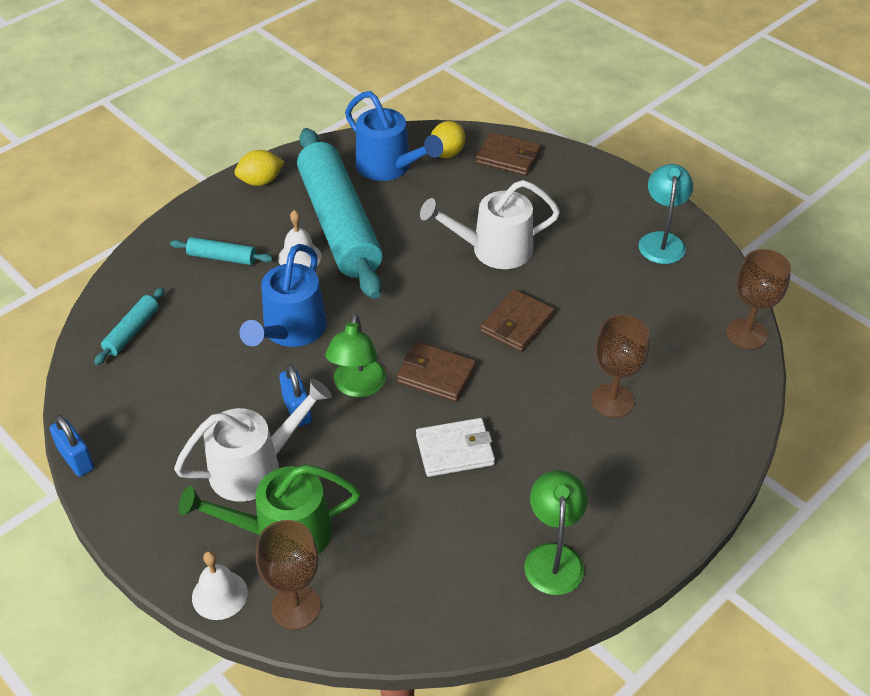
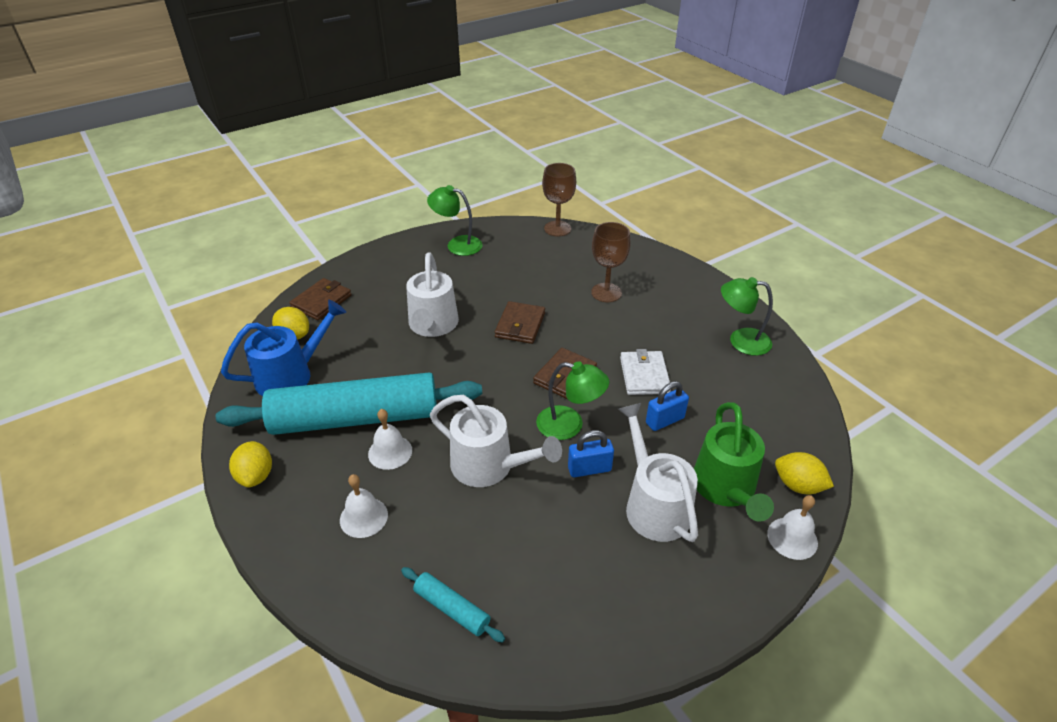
camera: 80 degrees left, 5 degrees down
blue padlock [49,415,94,477] -> blue padlock moved to [646,381,689,431]
turquoise rolling pin [170,237,273,265] -> white bell [340,474,388,538]
blue watering can [240,244,327,347] -> white watering can [430,395,562,487]
brown goblet [256,520,321,630] -> yellow lemon [775,452,834,494]
brown wallet [480,289,555,352] -> brown wallet turned 60 degrees clockwise [495,301,545,344]
turquoise lamp [638,164,693,264] -> green lamp [427,185,483,256]

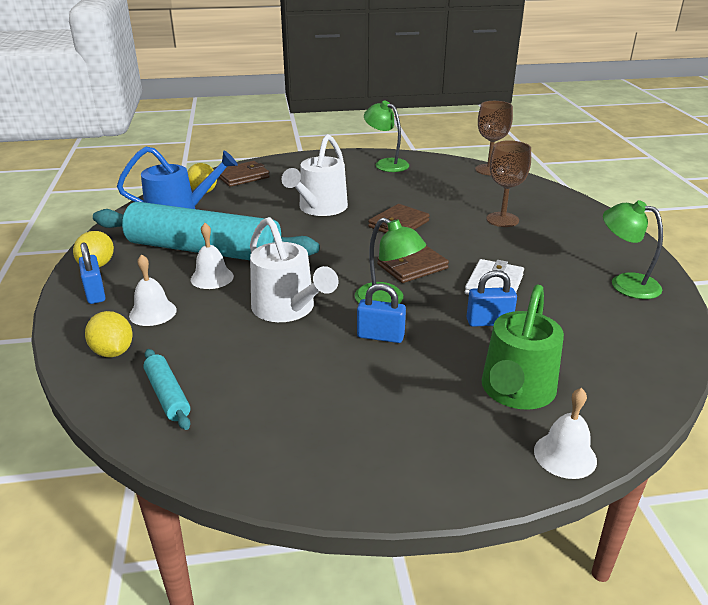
camera: 25 degrees right, 10 degrees down
white watering can [618,403,698,542] -> none
yellow lemon [775,452,834,494] -> yellow lemon moved to [85,311,133,357]
none -> blue padlock [79,243,105,304]

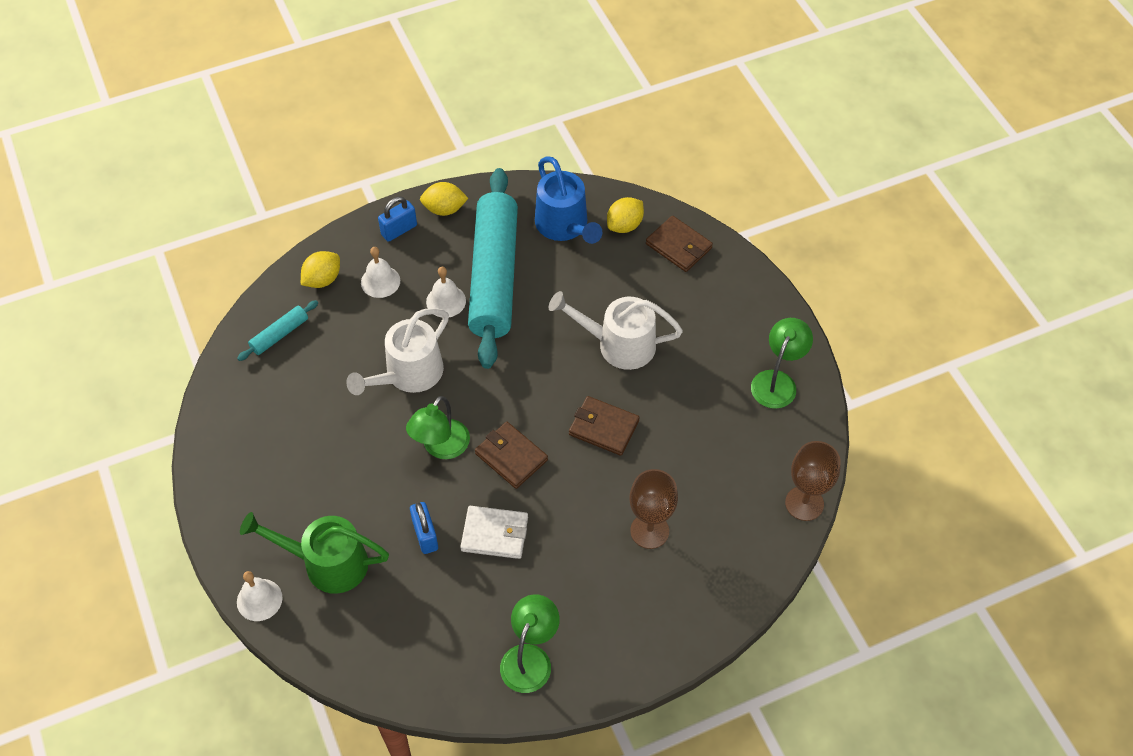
camera: 75 degrees right, 25 degrees up
blue padlock [357,283,406,343] -> none

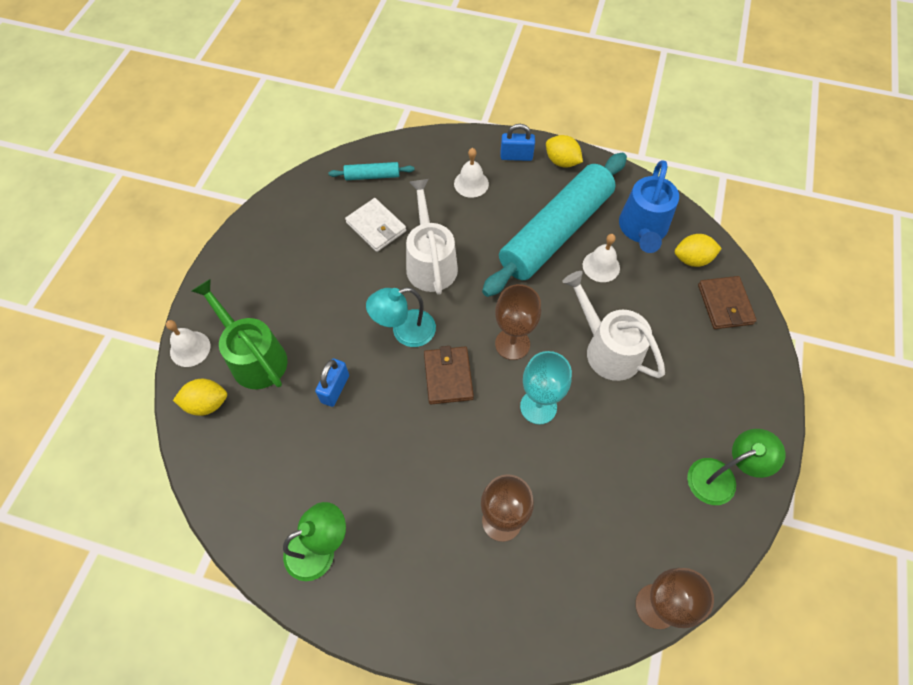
camera: 40 degrees right, 5 degrees up
yellow lemon [301,251,340,288] -> yellow lemon moved to [173,379,227,416]
white watering can [346,308,449,395] -> white watering can turned 90 degrees clockwise [406,179,458,295]
green lamp [406,396,470,459] -> turquoise lamp [366,288,436,347]
white bell [426,267,466,318] -> white bell moved to [583,234,620,282]
white wallet [460,506,528,559] -> white wallet moved to [345,198,406,252]
brown wallet [569,396,639,456] -> turquoise goblet [520,351,572,425]
none -> brown goblet [495,284,541,360]

